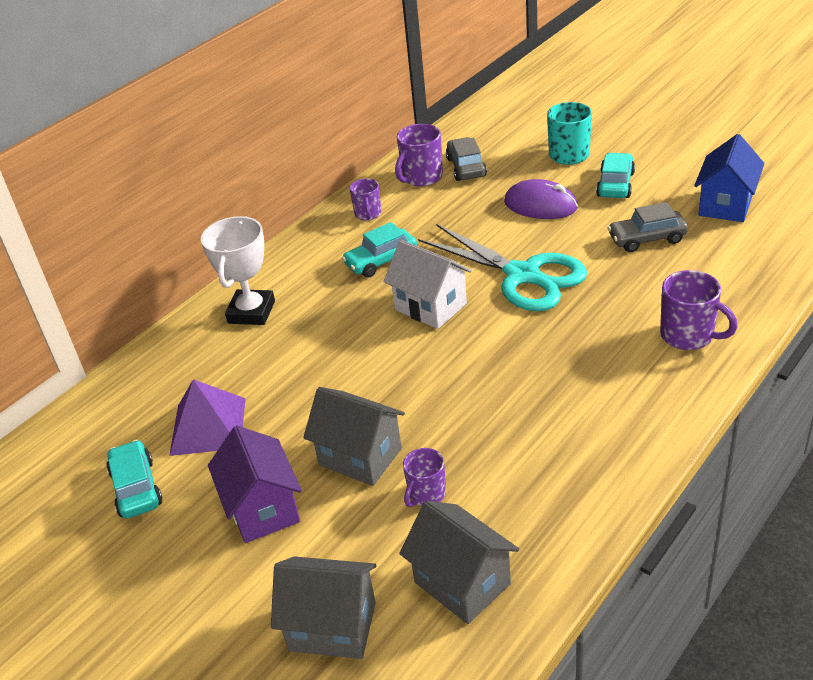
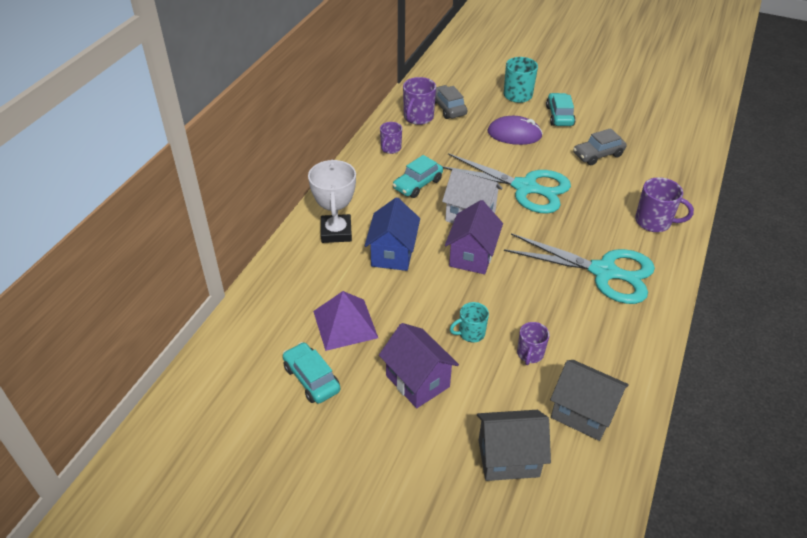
camera: 20 degrees left, 5 degrees up
grey house [303,387,405,486] -> turquoise mug [450,302,489,342]
purple mug [350,178,381,221] -> purple mug turned 45 degrees clockwise [380,122,402,154]
blue house [694,134,764,222] -> blue house moved to [364,197,420,271]
none -> purple house [445,200,503,274]
none -> turquoise scissors [504,233,655,304]

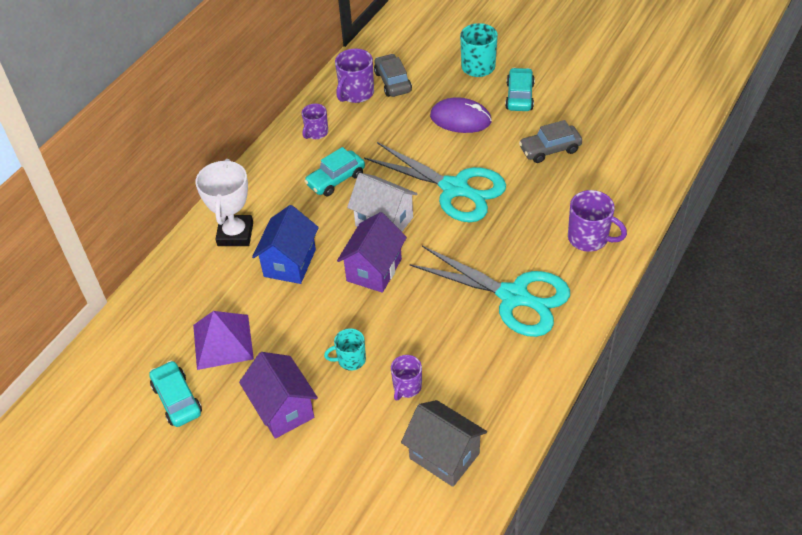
camera: 10 degrees right, 5 degrees up
grey house [477,410,551,481] -> none

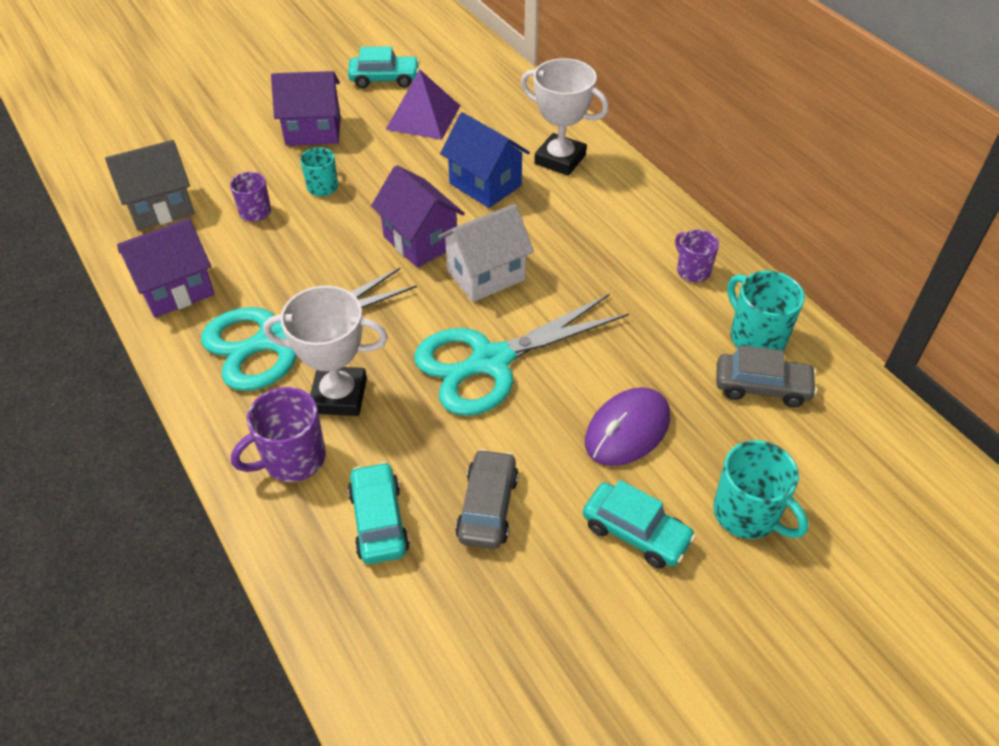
camera: 115 degrees right, 0 degrees up
turquoise car [304,147,365,196] -> turquoise car moved to [348,462,410,564]
purple mug [335,49,374,103] -> turquoise mug [727,271,805,350]
none -> purple house [117,218,215,318]
none -> white trophy [263,286,388,416]

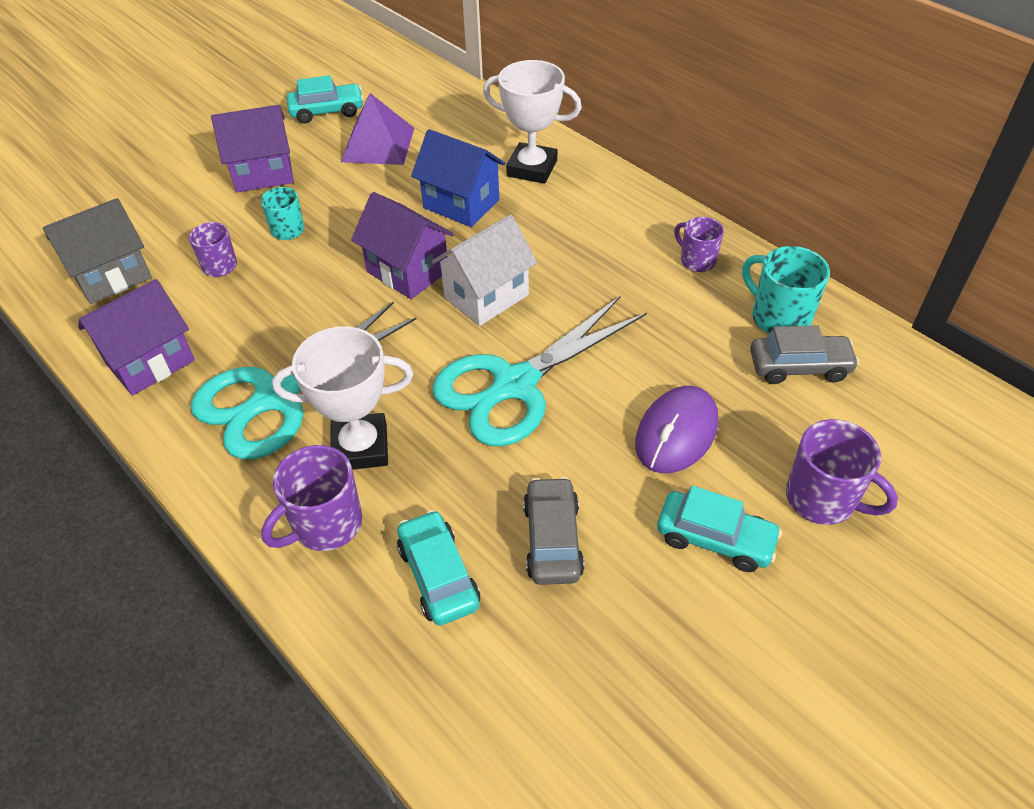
camera: 10 degrees left, 0 degrees up
turquoise mug [713,440,809,539] -> purple mug [786,419,898,525]

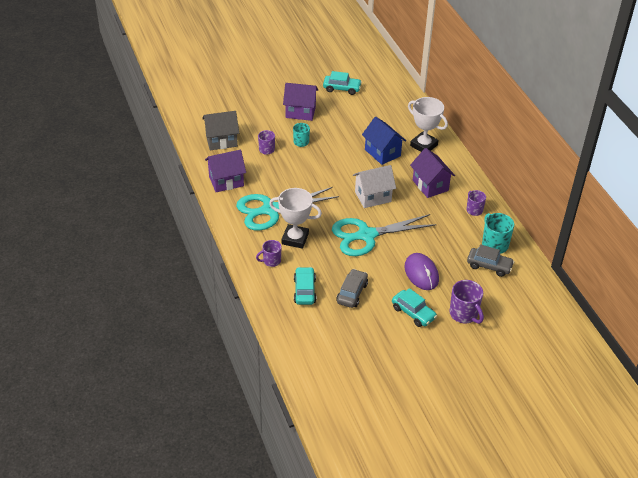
camera: 20 degrees right, 5 degrees down
purple mug [261,445,362,551] -> purple mug [256,240,281,267], size x0.65
purple pyramid [341,93,414,165] -> none
purple house [351,192,454,299] -> purple house moved to [410,148,455,198]
purple mouse [635,386,718,473] -> purple mouse turned 75 degrees counterclockwise [404,253,439,290]

